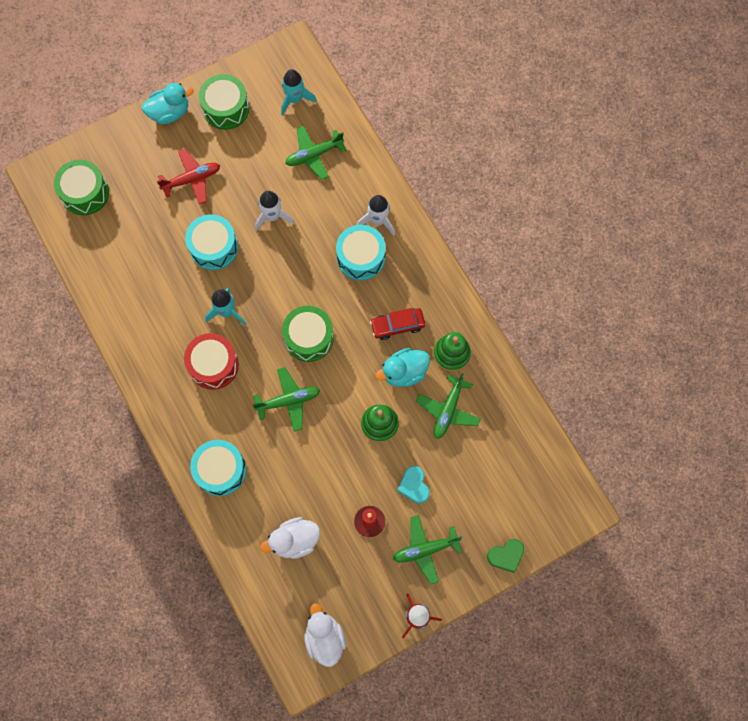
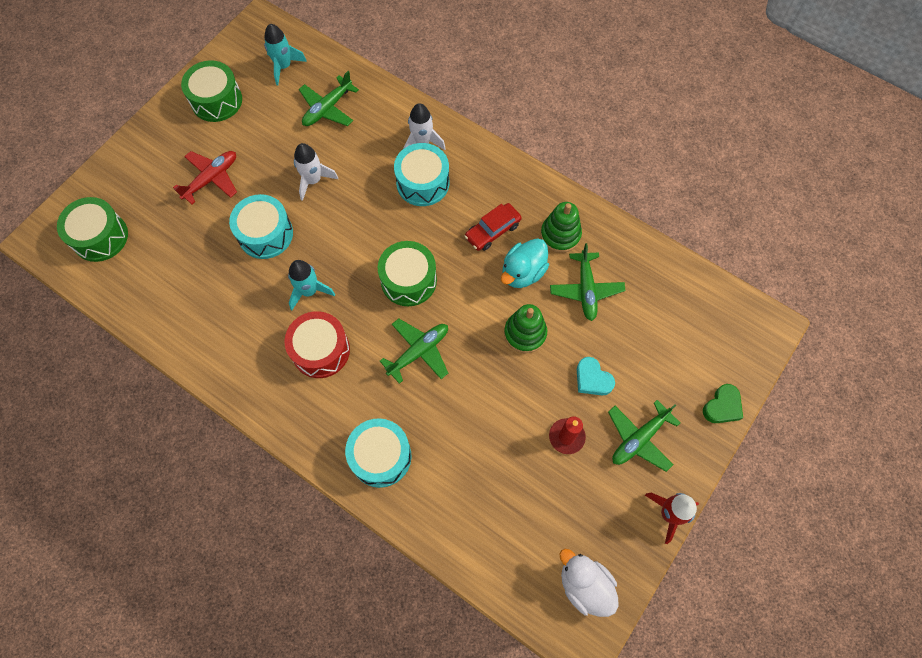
camera: 25 degrees left, 5 degrees down
turquoise duck [142,83,193,124] -> none
white duck [260,517,320,559] -> none

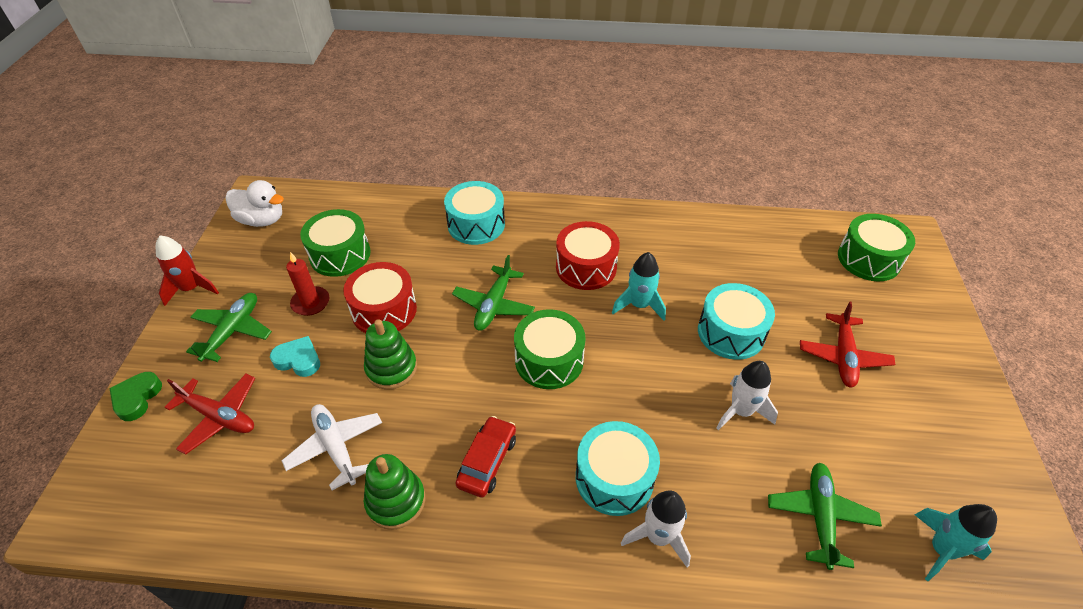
camera: 150 degrees right, 20 degrees down
green drum [181,60,242,122] -> green drum moved to [300,209,371,277]
turquoise duck [501,238,549,288] -> none
green plane [550,243,626,321] -> white plane [281,404,382,491]
none -> red plane [164,374,255,454]
none -> red drum [343,262,417,333]

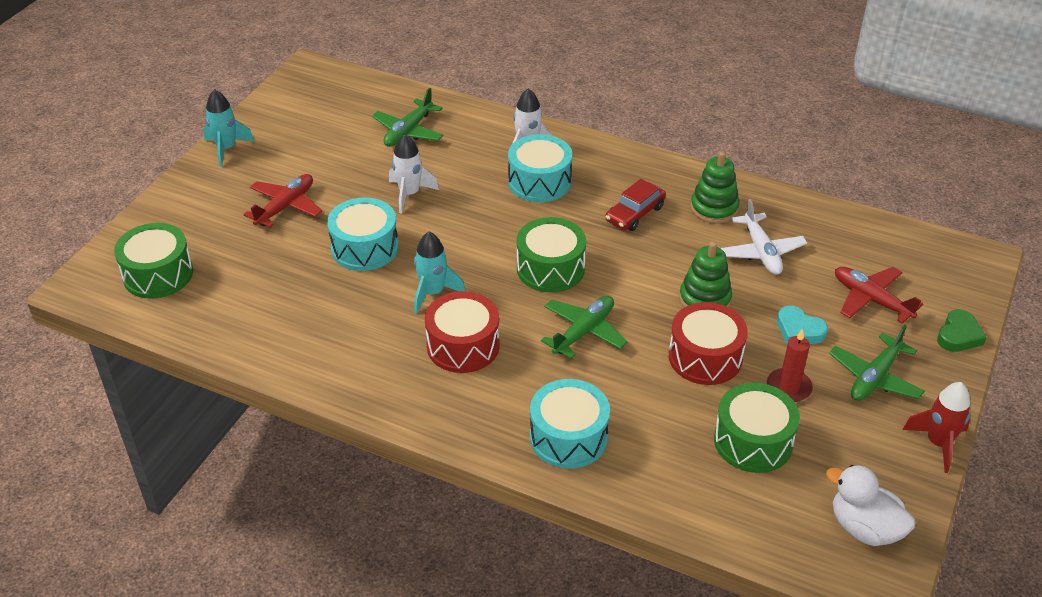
camera: 160 degrees left, 5 degrees down
turquoise rocket [915,504,997,581] -> turquoise rocket moved to [203,89,255,167]

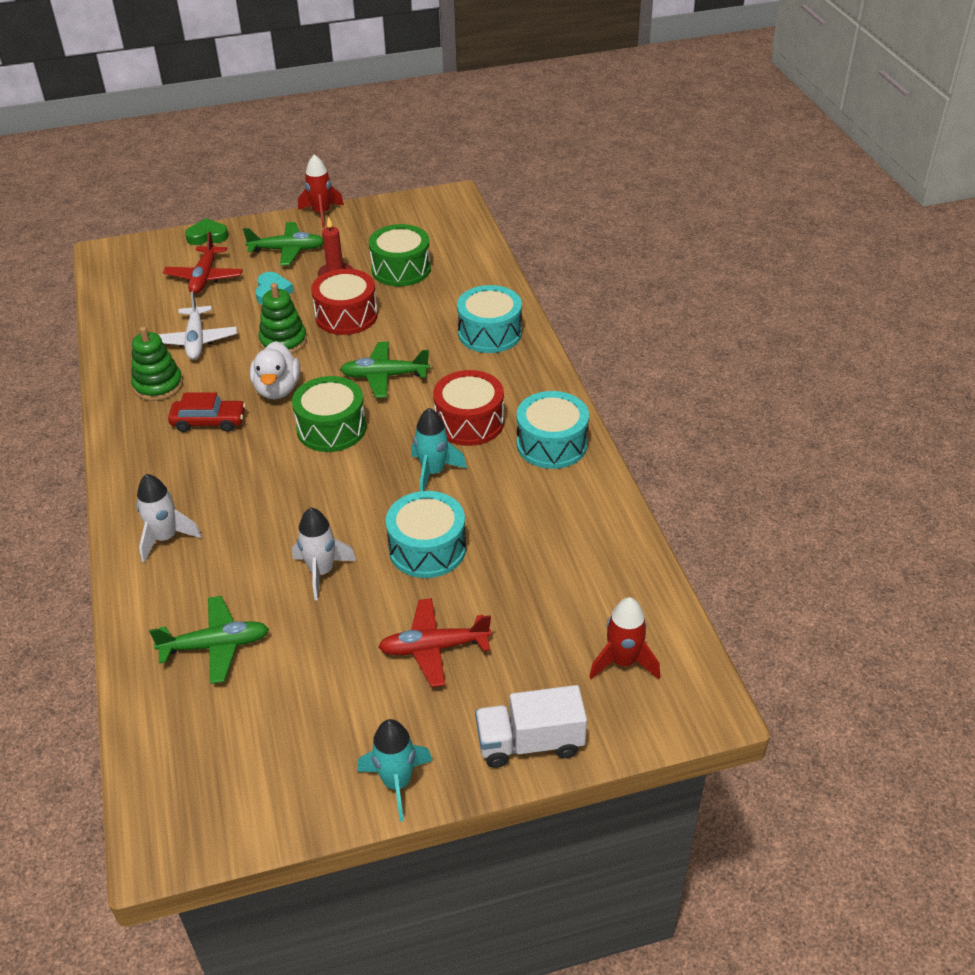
camera: 130 degrees left, 0 degrees up
green drum [114,223,193,299] -> red rocket [589,597,660,679]
turquoise drum [508,134,572,202] -> turquoise drum moved to [517,391,589,469]
white plane [720,199,807,275] -> white plane turned 135 degrees clockwise [158,291,237,360]
white duck [826,465,916,546] -> white duck moved to [250,341,300,399]
none -> white truck [475,685,587,768]

